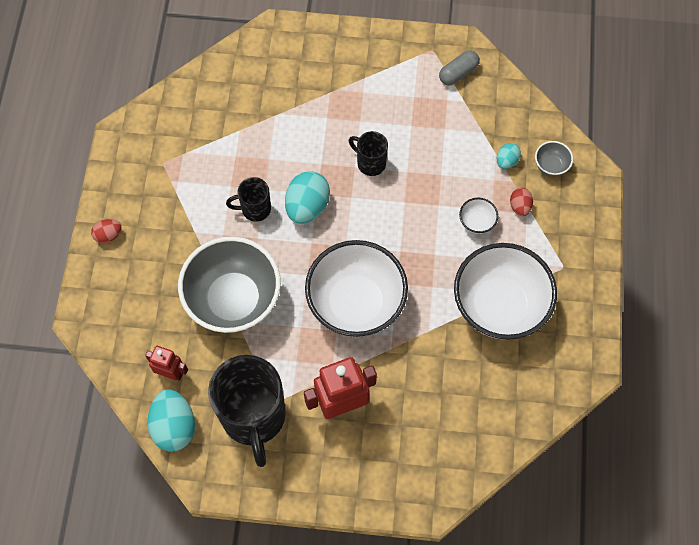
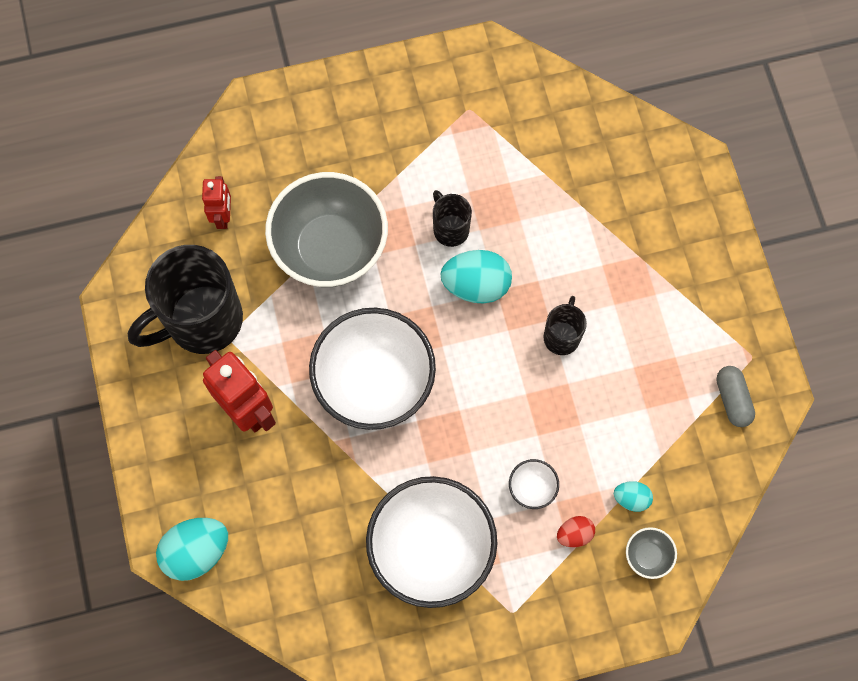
camera: 70 degrees right, 5 degrees up
red egg [91,219,122,243] -> none
turquoise egg [148,389,195,452] -> turquoise egg moved to [156,518,228,581]
grey capsule [439,50,480,85] -> grey capsule turned 45 degrees clockwise [716,366,755,427]

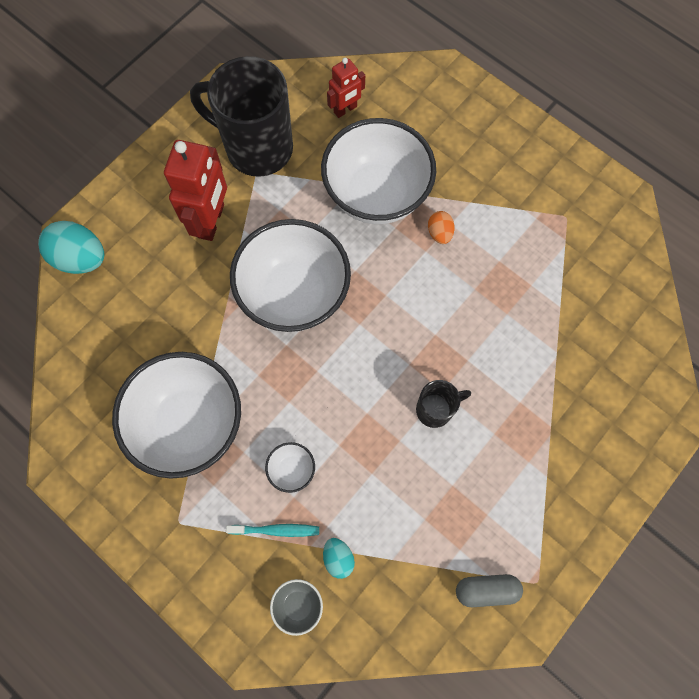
camera: 55 degrees right, 0 degrees up
grey bowl [265,172,388,287] -> white bowl [321,118,436,224]
black mug [433,190,472,247] -> none
turquoise egg [440,250,512,303] -> none
red egg [557,516,595,547] -> turquoise toothbrush [226,524,319,537]
grey capsule [716,366,755,427] -> grey capsule turned 45 degrees clockwise [456,574,523,607]
none -> orange egg [428,211,455,244]

